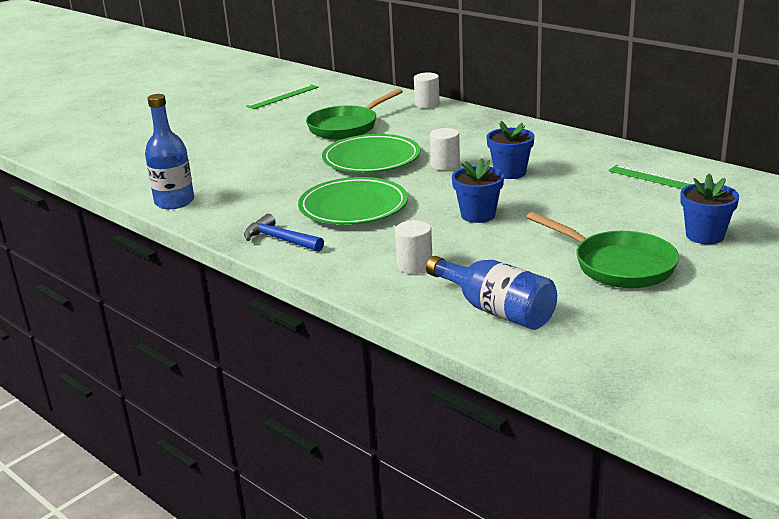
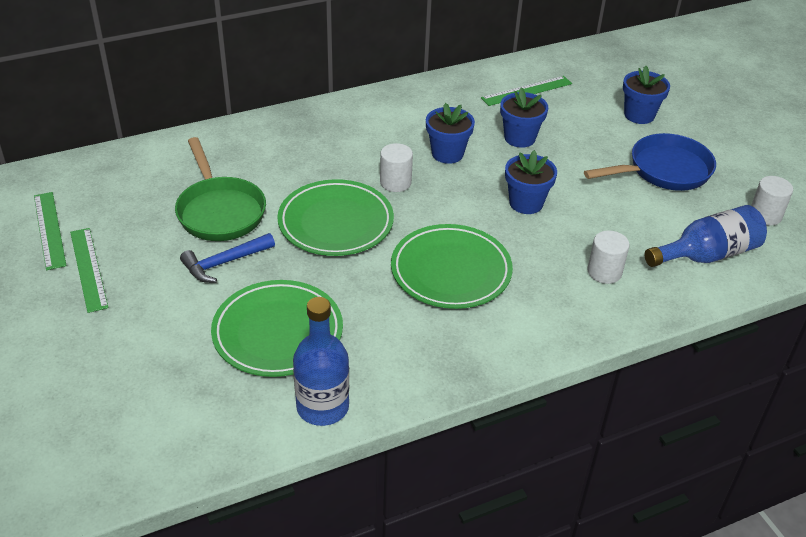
camera: 70 degrees left, 15 degrees up
blue hammer [244,214,324,252] -> blue hammer moved to [180,233,275,283]
white cylinder [414,73,440,108] -> white cylinder moved to [751,176,793,226]
green pan [526,212,679,288] -> blue pan [584,133,716,191]
none -> green ruler [70,228,109,313]
none -> green plate [211,280,343,377]
none -> blue flower pot [500,87,548,148]

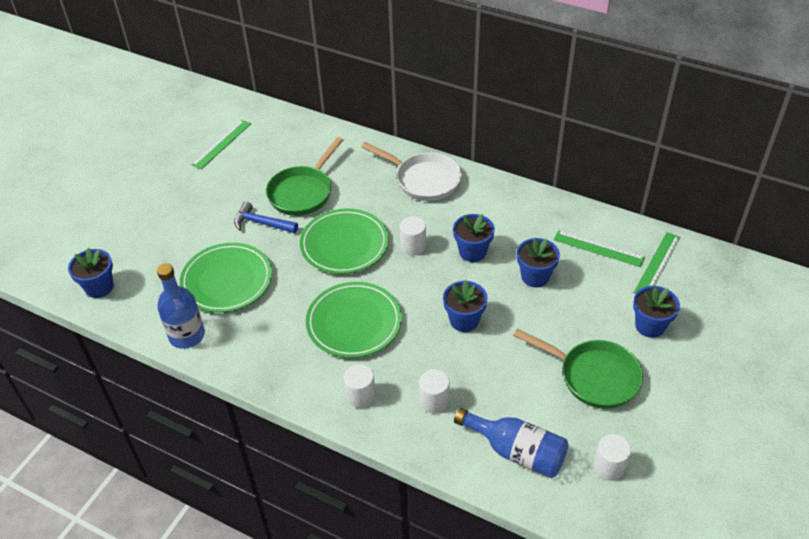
camera: 55 degrees right, 5 degrees up
green ruler [70,228,109,313] -> green ruler moved to [634,232,680,293]
blue pan [584,133,716,191] -> green pan [513,329,643,409]
none -> blue flower pot [68,248,114,298]
none -> white cylinder [344,364,376,408]
none -> white pan [361,142,462,201]

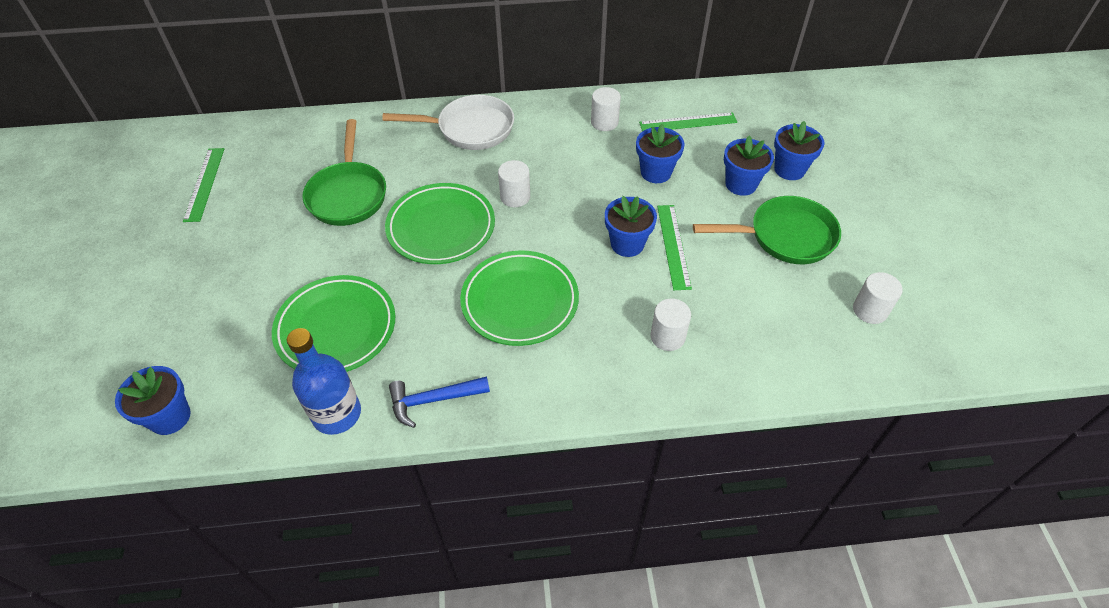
camera: 35 degrees left, 5 degrees up
blue hammer [234,201,298,233] -> blue hammer moved to [389,376,490,428]
white cylinder [344,364,376,408] -> white cylinder moved to [591,87,621,131]
blue flower pot [453,214,495,262] -> blue flower pot moved to [724,136,774,196]
blue bottle [454,408,569,478] -> none
green ruler [634,232,680,293] -> green ruler moved to [657,205,692,290]

